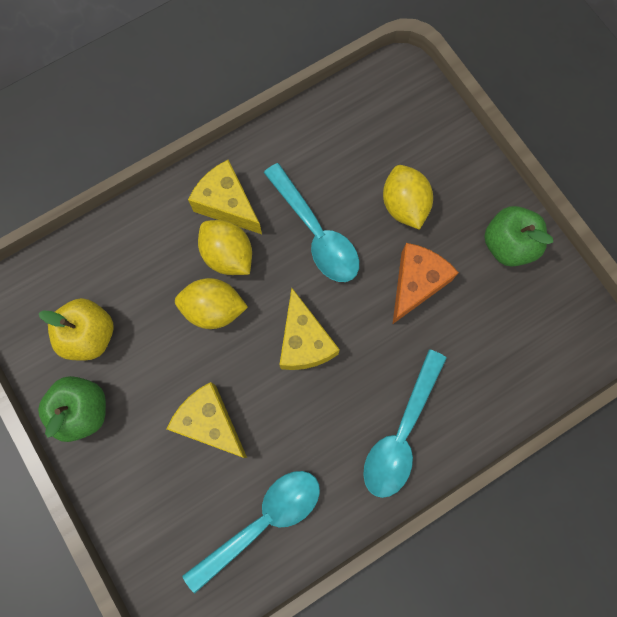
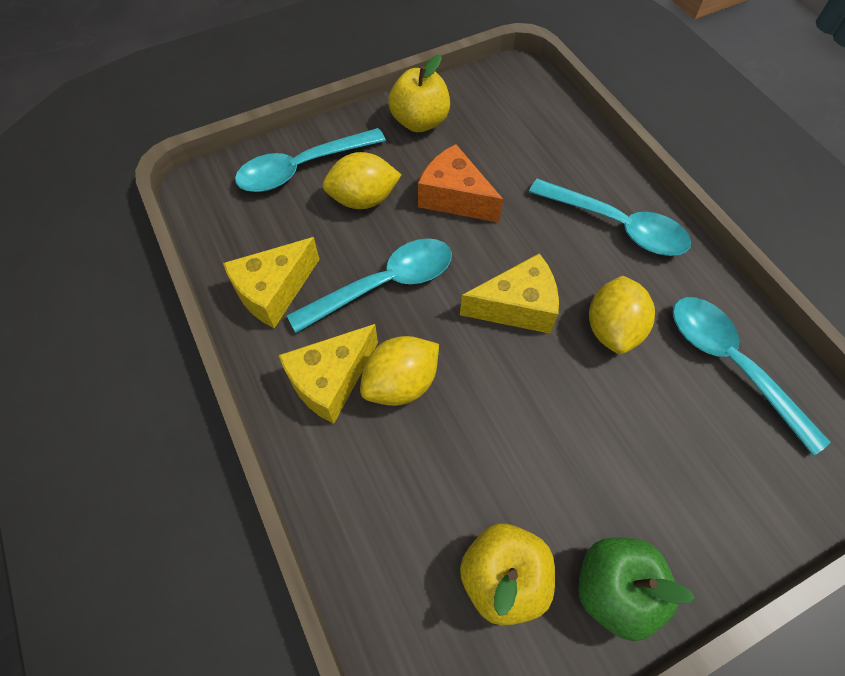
camera: 85 degrees left, 15 degrees down
yellow cheese [167,382,247,458] -> yellow cheese moved to [223,237,320,328]
yellow lemon [175,278,248,329] -> yellow lemon moved to [589,276,655,354]
green apple [484,206,553,267] -> yellow apple [388,55,450,132]
none -> turquoise spoon [235,128,386,192]

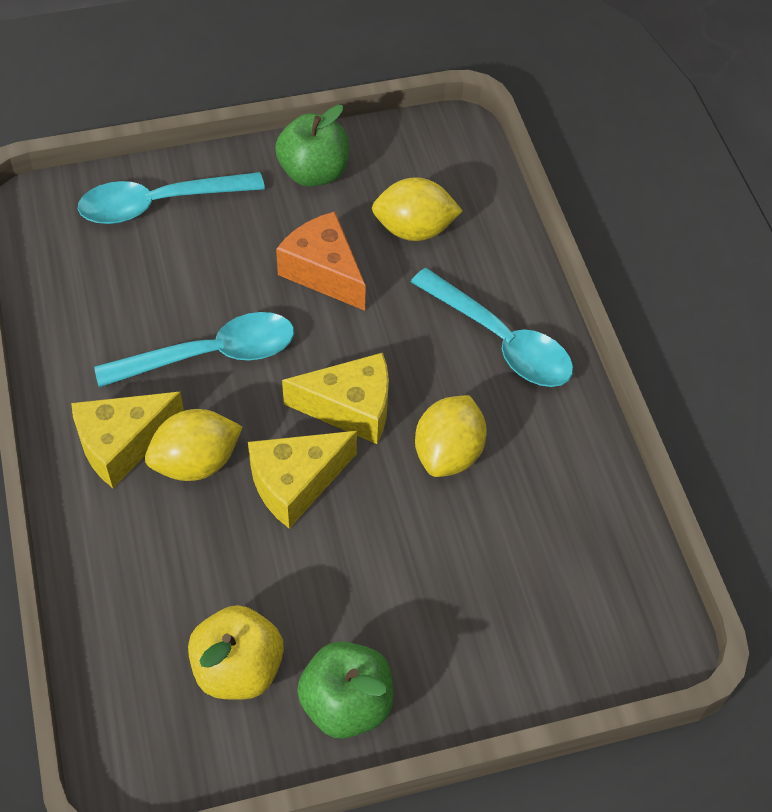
camera: 10 degrees right, 5 degrees down
yellow cheese [223,237,320,328] -> yellow cheese moved to [248,431,357,529]
yellow lemon [322,152,401,209] -> yellow lemon moved to [372,177,463,241]
yellow apple [388,55,450,132] -> green apple [275,105,349,187]
turquoise spoon [673,297,831,456] -> none

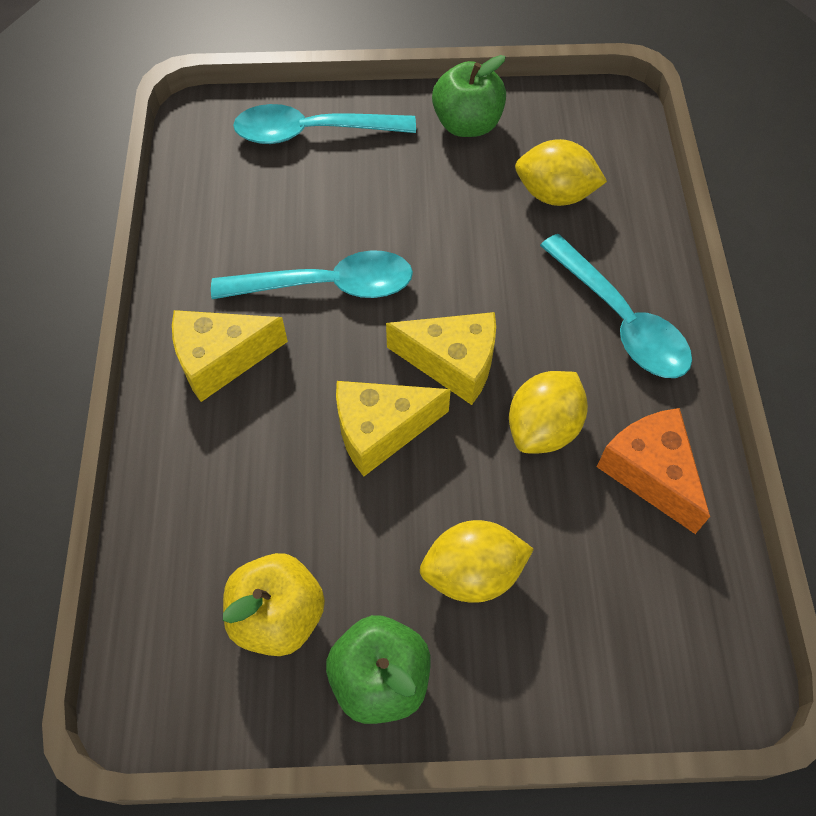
camera: 15 degrees right, 5 degrees up
yellow lemon [145,409,242,481] -> yellow lemon moved to [420,520,534,603]
orange cheese [276,211,366,311] -> orange cheese moved to [597,408,710,534]

